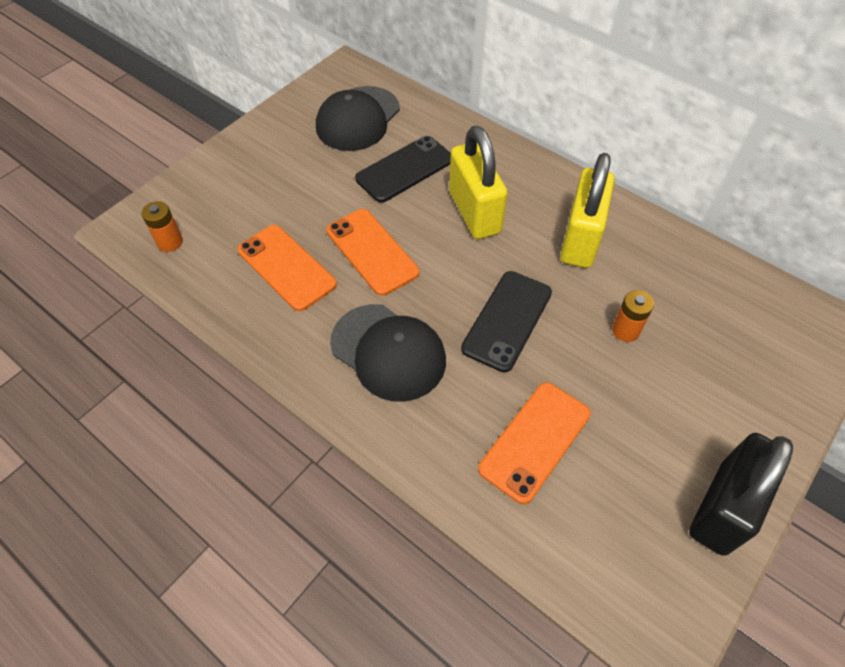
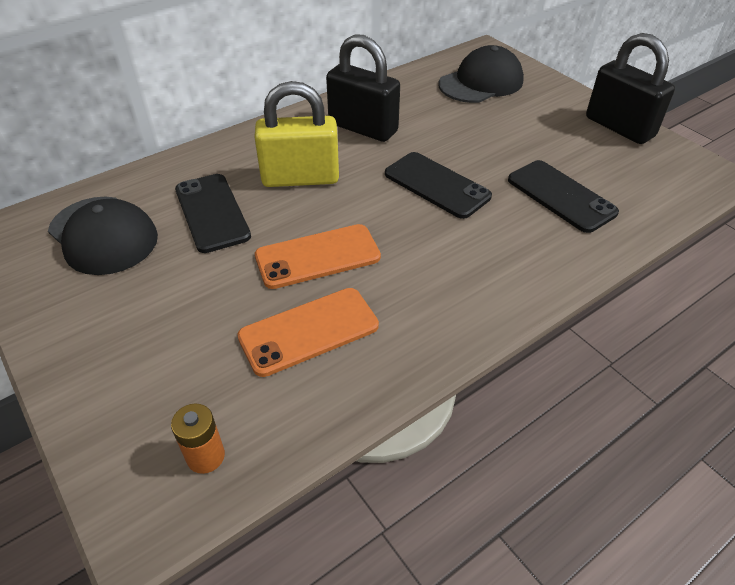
camera: 75 degrees left, 10 degrees down
black cap [330,304,446,402] -> black cap moved to [438,45,524,103]
orange phone [478,382,591,504] -> black phone [508,160,619,233]
yellow padlock [560,153,615,268] -> black padlock [326,34,400,142]
orange battery [612,290,654,342] -> none

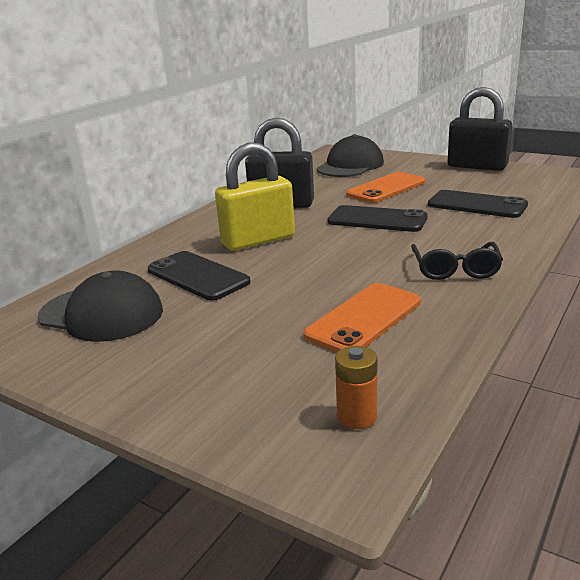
camera: 20 degrees left, 20 degrees down
orange phone [255,224,381,289] -> orange phone moved to [346,172,426,203]
none -> black glasses [411,242,503,280]

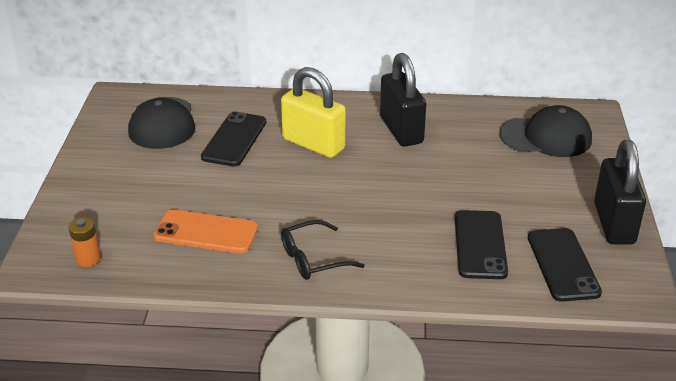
camera: 60 degrees right, 10 degrees up
black phone [327,205,428,232] -> black phone moved to [528,228,602,302]
orange phone [346,172,426,203] -> none

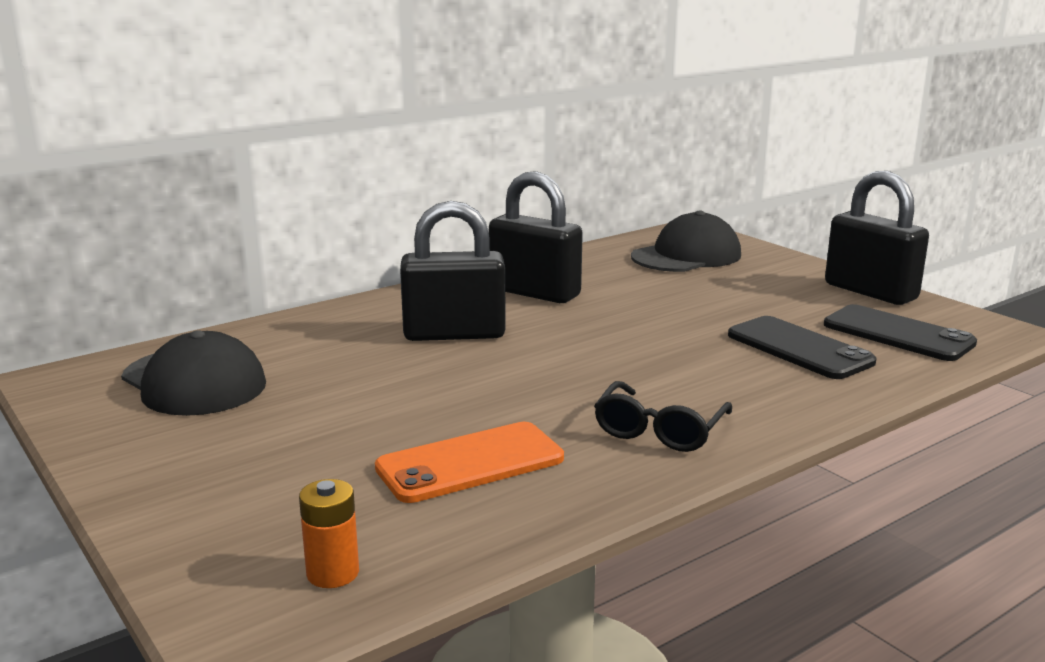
camera: 40 degrees left, 15 degrees down
black phone [201,111,266,167] -> none
yellow padlock [281,67,346,158] -> black padlock [400,201,506,341]

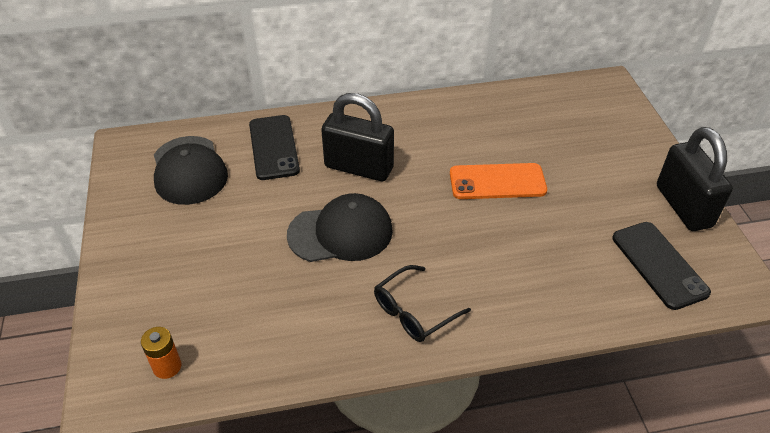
camera: 25 degrees right, 25 degrees up
orange phone [375,422,564,503] -> orange phone moved to [450,163,547,199]
black padlock [489,171,583,303] -> none
black cap [631,210,741,272] -> black cap moved to [287,193,393,262]
black phone [728,316,876,379] -> black phone moved to [249,115,300,180]

